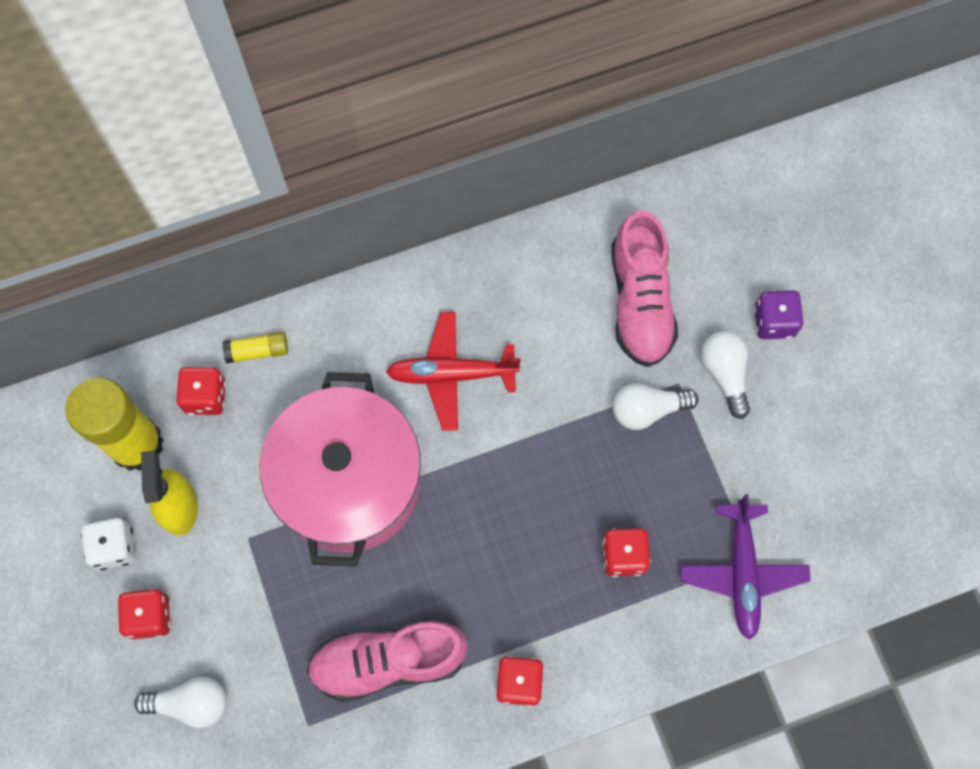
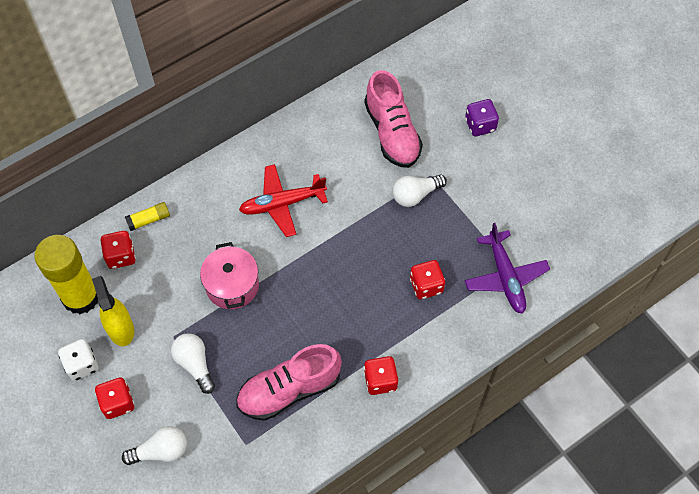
camera: 15 degrees left, 10 degrees down
pink pot [260,372,421,567] -> pink pot [200,242,259,309], size x0.54
white light bulb [701,331,750,419] -> white light bulb moved to [171,333,215,394]

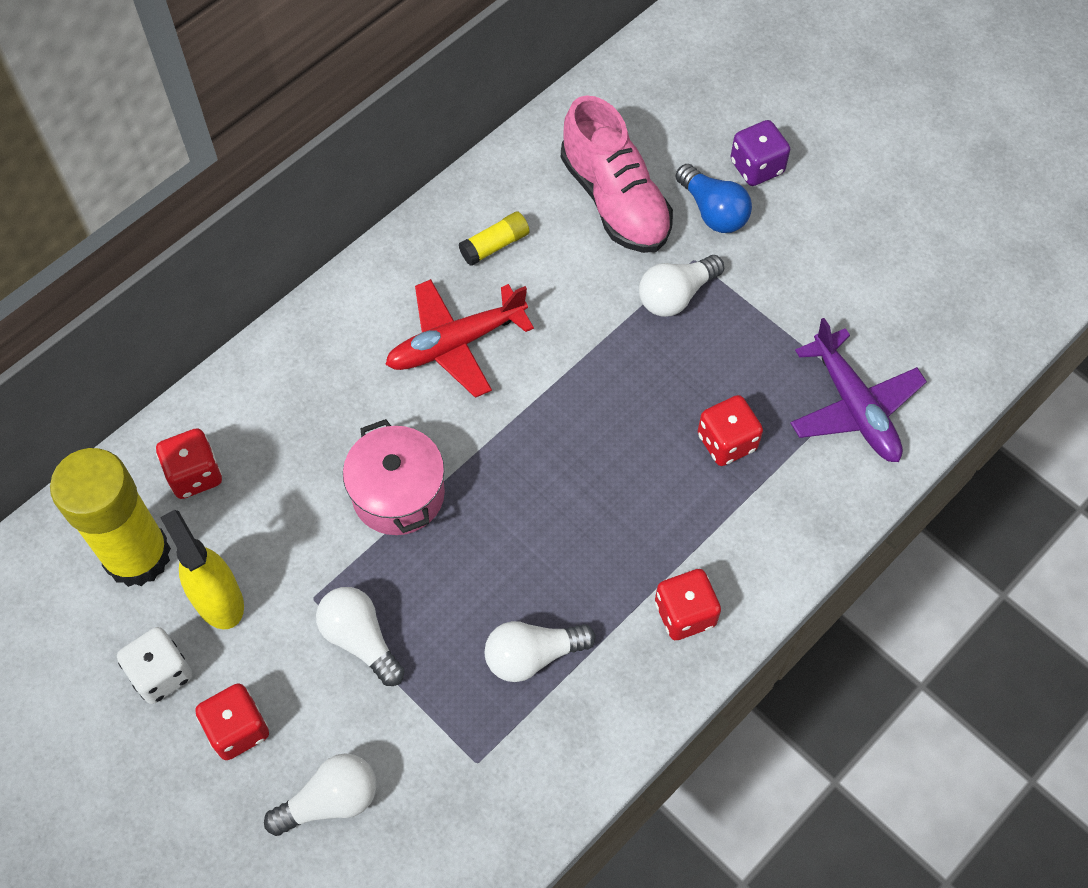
camera: 10 degrees left, 0 degrees up
yellow glue stick [125,202,170,231] -> yellow glue stick moved to [459,211,530,266]
pink shoe [236,344,342,421] -> white light bulb [485,621,595,682]
none -> blue light bulb [676,164,752,233]

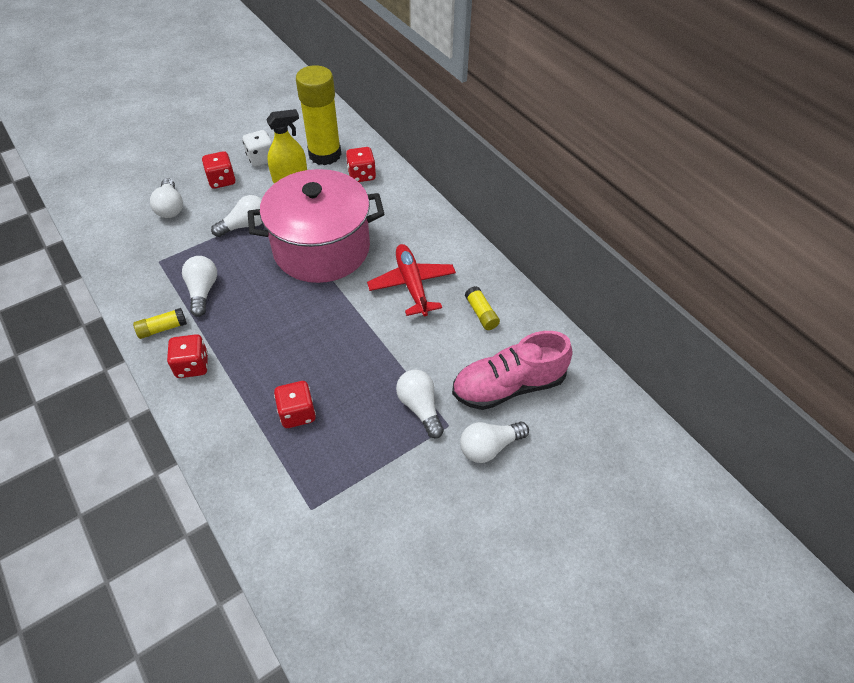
camera: 100 degrees right, 10 degrees down
pink pot [343,419,445,535] -> pink pot [248,169,384,283], size x1.84
blue light bulb [676,164,752,233] -> white light bulb [460,422,529,463]
purple dice [730,120,790,186] -> none
purple plane [790,318,927,462] -> none
none -> yellow glue stick [133,308,187,339]

